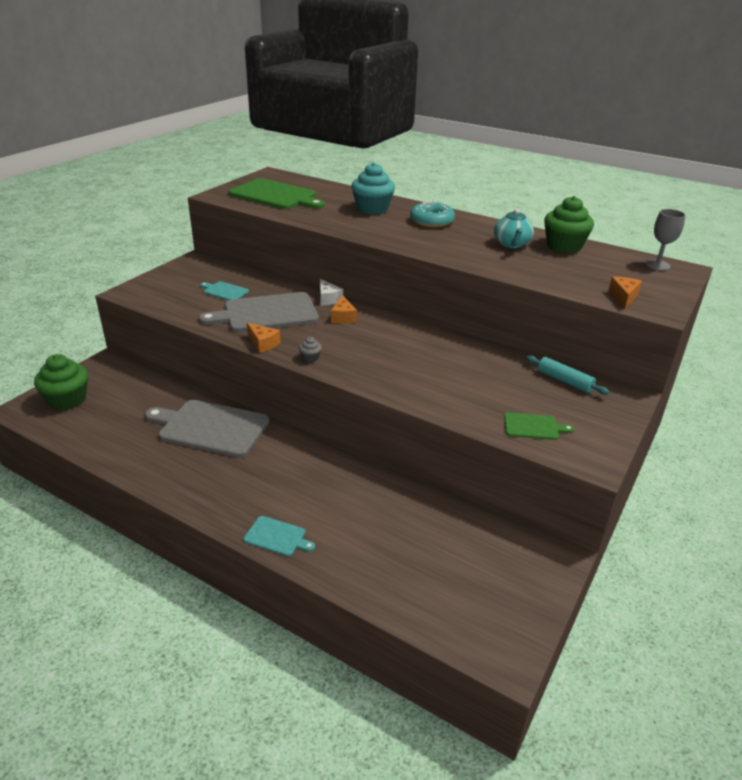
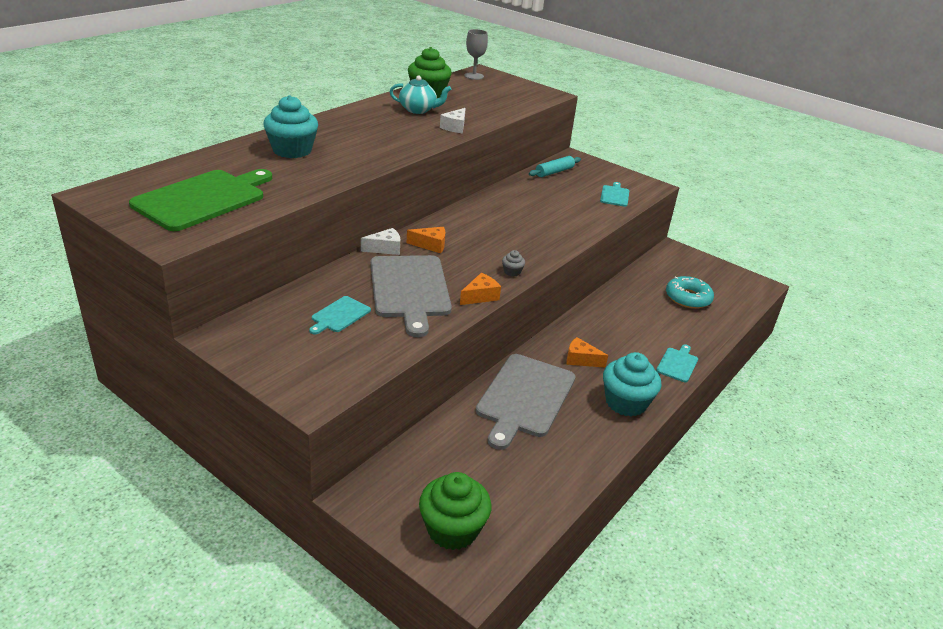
camera: 85 degrees left, 0 degrees up
turquoise donut [410,201,455,227] -> turquoise donut moved to [666,276,714,309]
green cutting board [504,412,574,440] -> turquoise cutting board [600,182,629,207]
orange cheese [608,277,642,310] -> orange cheese moved to [566,337,608,368]
none -> white cheese [440,108,466,133]
none -> turquoise cupcake [603,352,661,416]

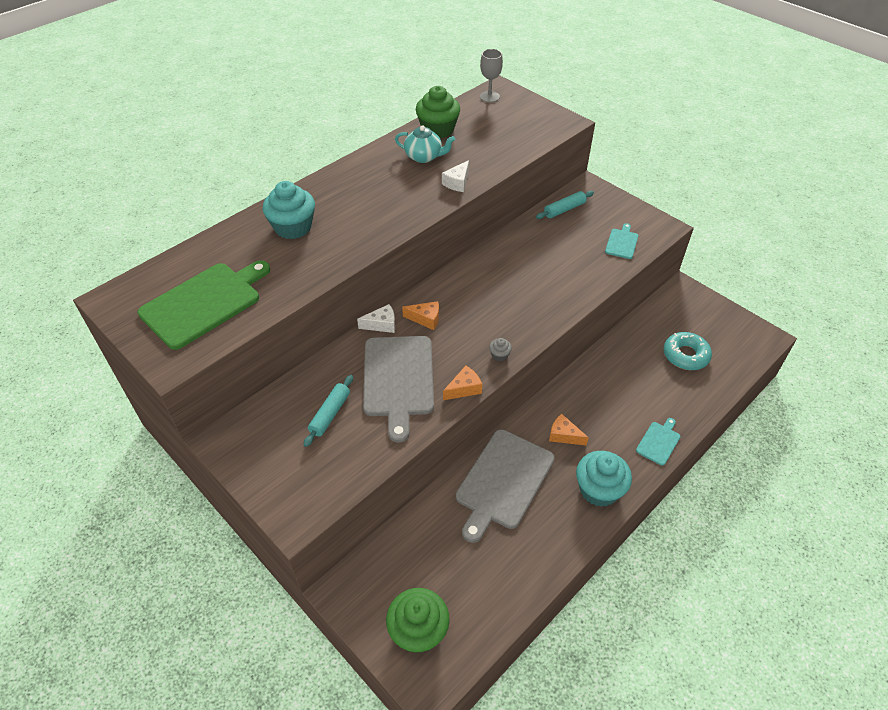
camera: 10 degrees right, 15 degrees up
turquoise cutting board [309,296,371,334] -> turquoise rolling pin [304,375,353,447]

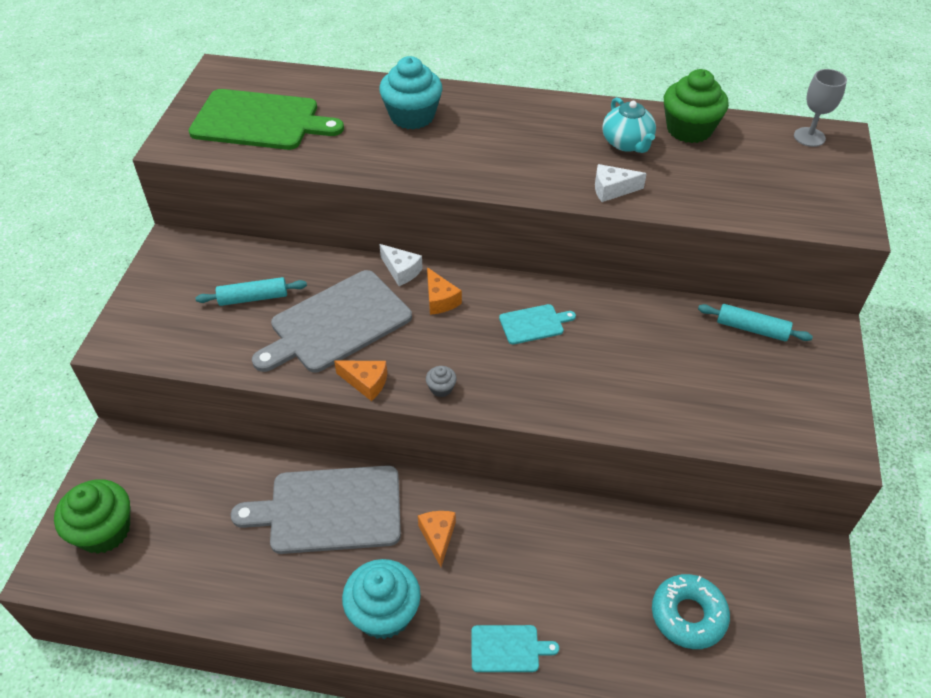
camera: 55 degrees right, 0 degrees up
turquoise cutting board [605,223,638,259] -> turquoise cutting board moved to [499,304,576,344]

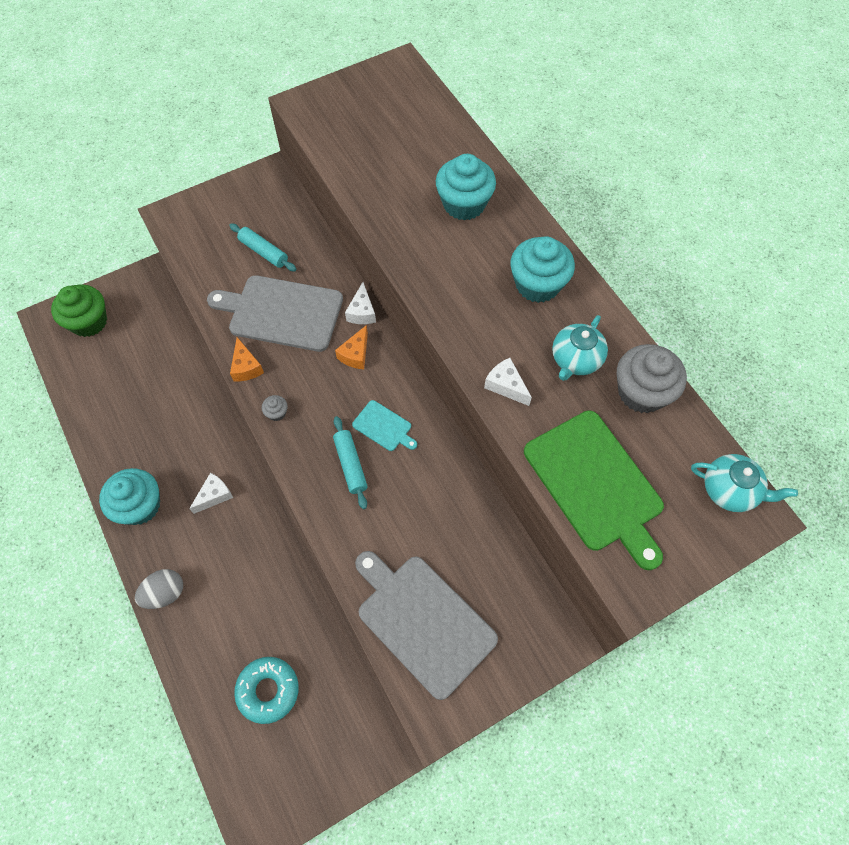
camera: 50 degrees right, 15 degrees up
green cutting board [188,89,344,150] -> green cutting board moved to [524,410,664,570]
grey cutting board [231,465,401,554] -> grey cutting board moved to [355,551,498,700]
orange cheese [418,511,456,567] -> white cheese [189,473,233,514]
turquoise cutting board [471,625,559,672] -> grey egg [135,569,183,609]
green cupcake [664,69,729,143] -> grey cupcake [616,344,687,413]
turquoise rolling pin [698,304,813,341] -> turquoise rolling pin moved to [333,416,368,509]
grey goblet [794,69,847,147] -> turquoise teapot [691,454,798,512]
none -> turquoise cupcake [510,236,575,303]

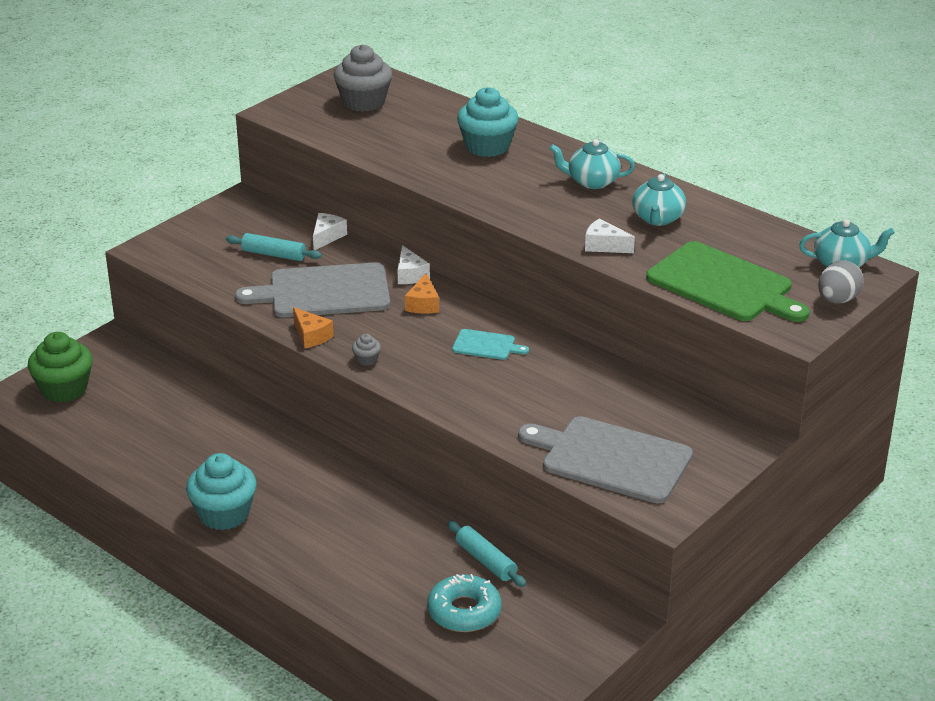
camera: 20 degrees left, 30 degrees down
grey egg [135,569,183,609] -> grey egg moved to [818,260,863,303]
white cheese [189,473,233,514] -> white cheese moved to [313,213,347,250]
turquoise rolling pin [333,416,368,509] -> turquoise rolling pin moved to [447,521,526,587]
turquoise cupcake [510,236,575,303] -> turquoise teapot [549,139,635,189]
grey cupcake [616,344,687,413] -> grey cupcake moved to [334,45,392,112]

